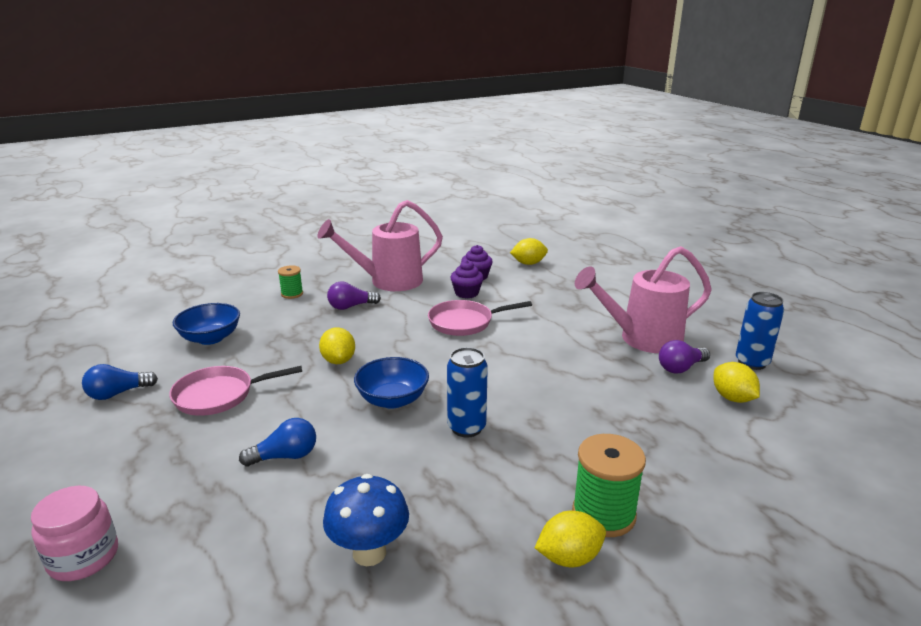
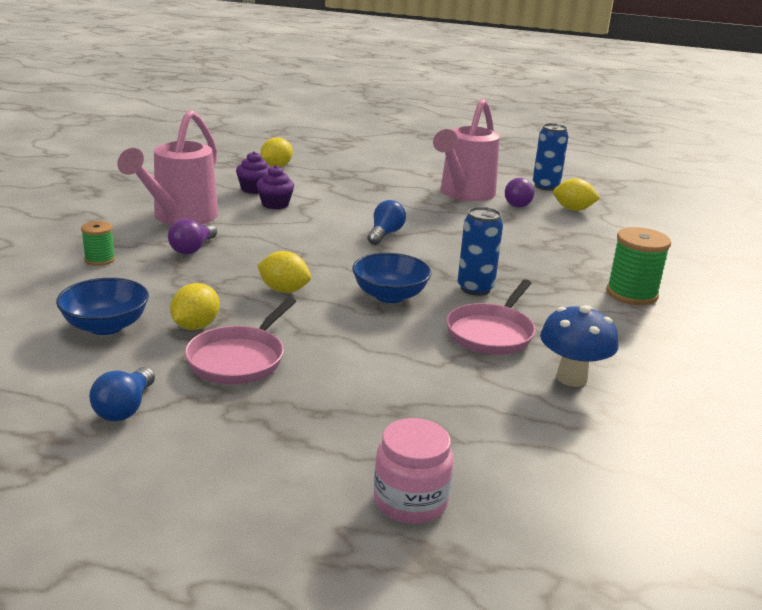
camera: 50 degrees left, 0 degrees up
blue light bulb [239,418,316,467] -> blue light bulb moved to [368,200,406,245]
pink pan [428,300,532,336] -> pink pan moved to [446,279,536,355]
yellow lemon [535,511,606,567] -> yellow lemon moved to [170,283,220,330]

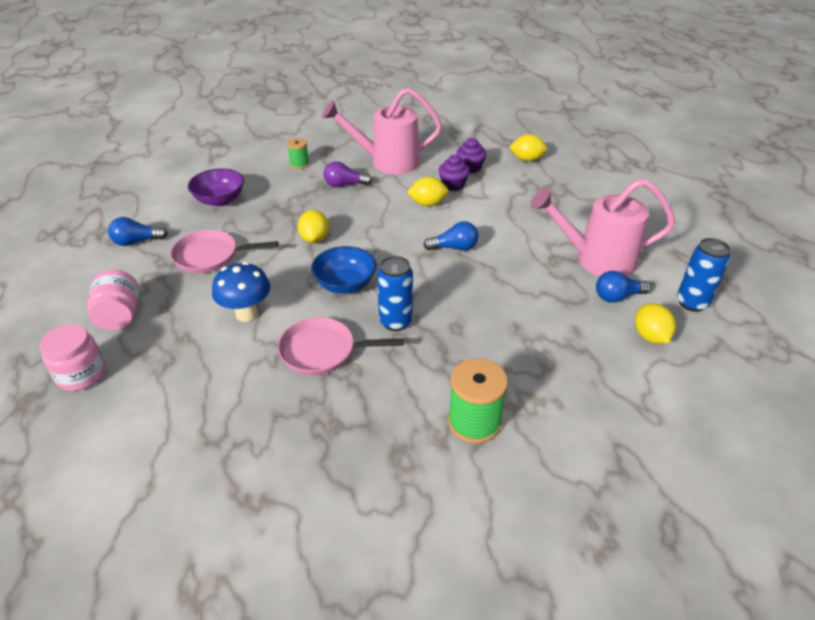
camera: 65 degrees right, 15 degrees up
blue bowl [56,278,149,335] -> purple bowl [188,168,244,206]
yellow lemon [170,283,220,330] -> yellow lemon moved to [407,177,449,206]
purple light bulb [505,178,535,208] -> blue light bulb [596,271,651,303]
blue mushroom [540,305,618,387] -> blue mushroom moved to [212,262,270,322]
none -> pink jar [87,270,139,330]

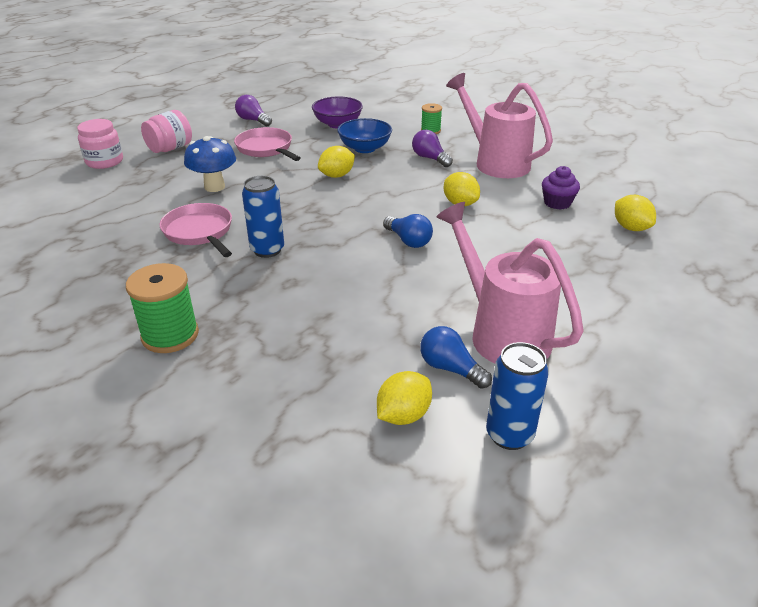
camera: 55 degrees right, 5 degrees down
blue light bulb [108,217,168,246] -> purple light bulb [235,95,272,126]
blue bowl [311,246,376,294] -> blue bowl moved to [337,118,392,153]
purple cupcake [439,155,470,191] -> none

